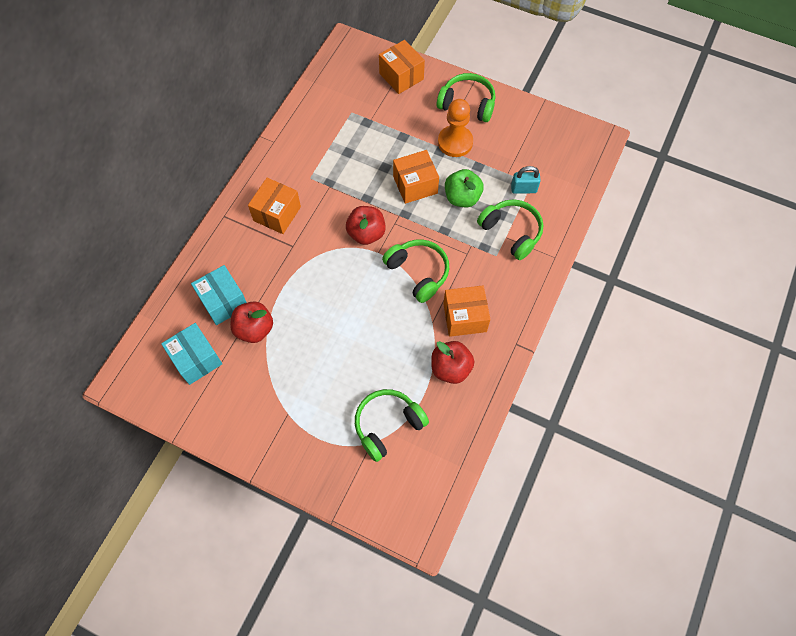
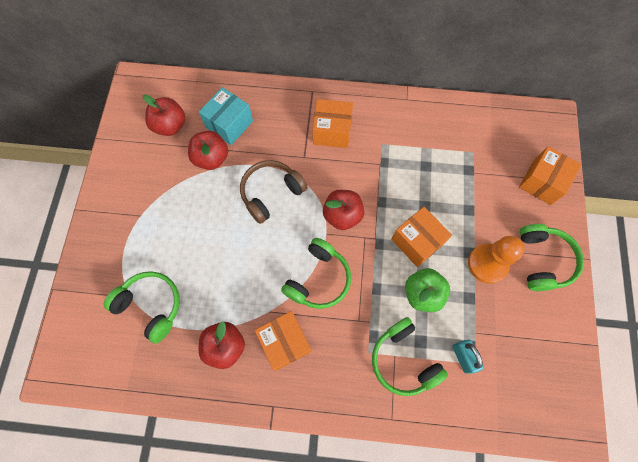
camera: 70 degrees right, 5 degrees up
turquoise box [161,323,222,385] -> red apple [143,95,185,136]
green headphones [477,199,543,260] -> green headphones turned 120 degrees clockwise [372,317,448,396]
none -> brown headphones [240,160,308,224]

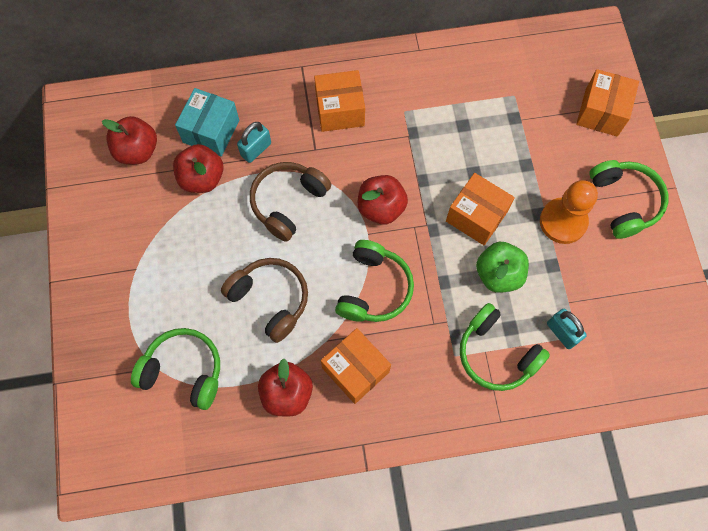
camera: 15 degrees left, 0 degrees up
none -> brown headphones [221,258,308,343]
none -> turquoise padlock [237,122,271,163]

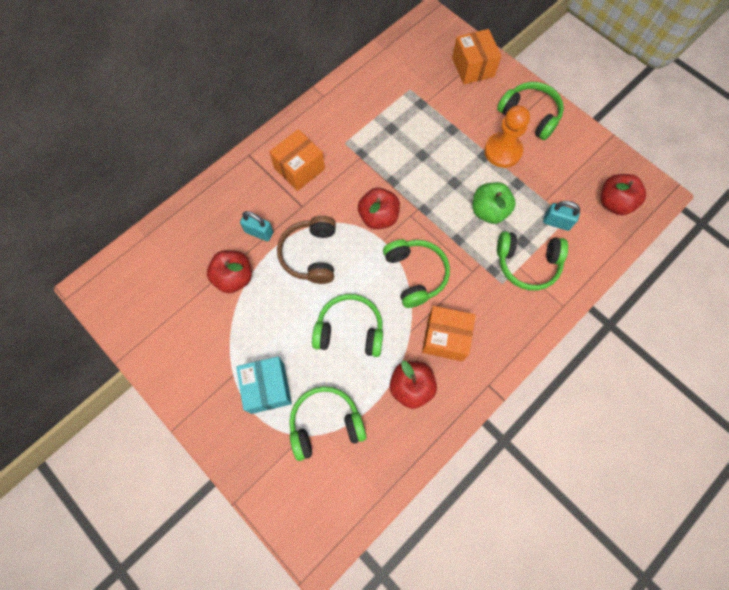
camera: 35 degrees left, 0 degrees up
red apple [102,116,157,164] -> red apple moved to [601,174,646,215]
turquoise box [175,88,240,157] -> turquoise box moved to [236,357,292,414]
brown headphones [221,258,308,343] -> green headphones [312,294,383,357]
turquoise padlock [237,122,271,163] -> turquoise padlock turned 75 degrees counterclockwise [240,211,273,241]
orange box [446,173,515,246] -> none

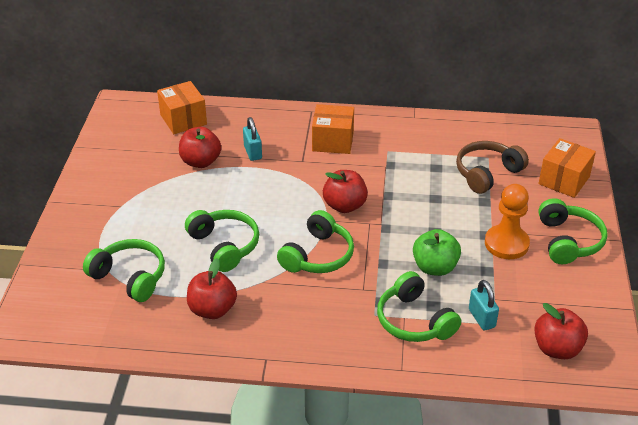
camera: 50 degrees right, 30 degrees down
turquoise box [236,357,292,414] -> none
brown headphones [277,216,336,284] -> brown headphones moved to [456,141,529,194]
orange box [422,306,476,362] -> orange box moved to [157,81,207,134]

